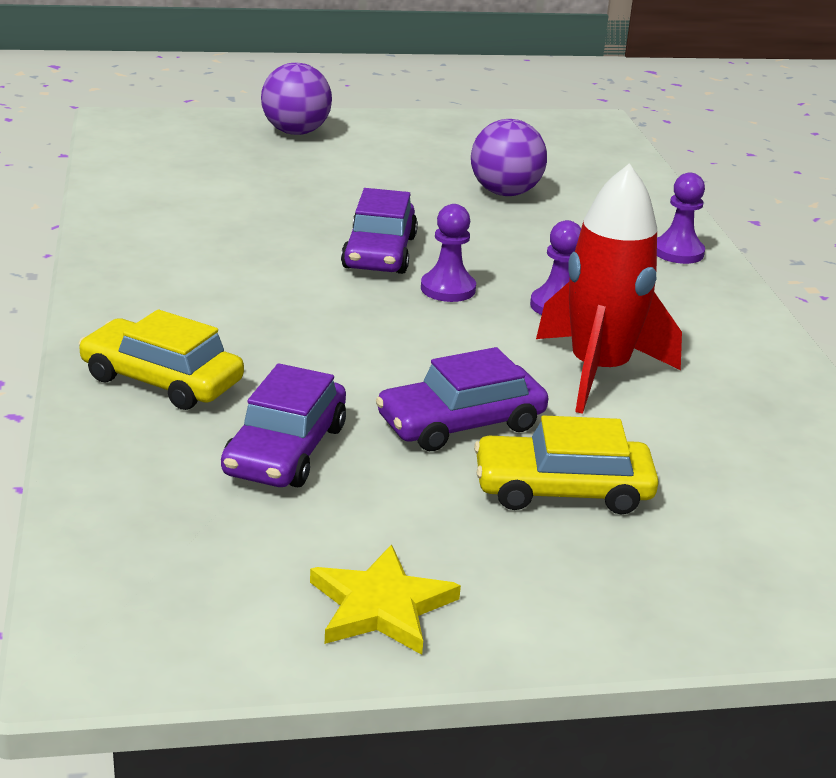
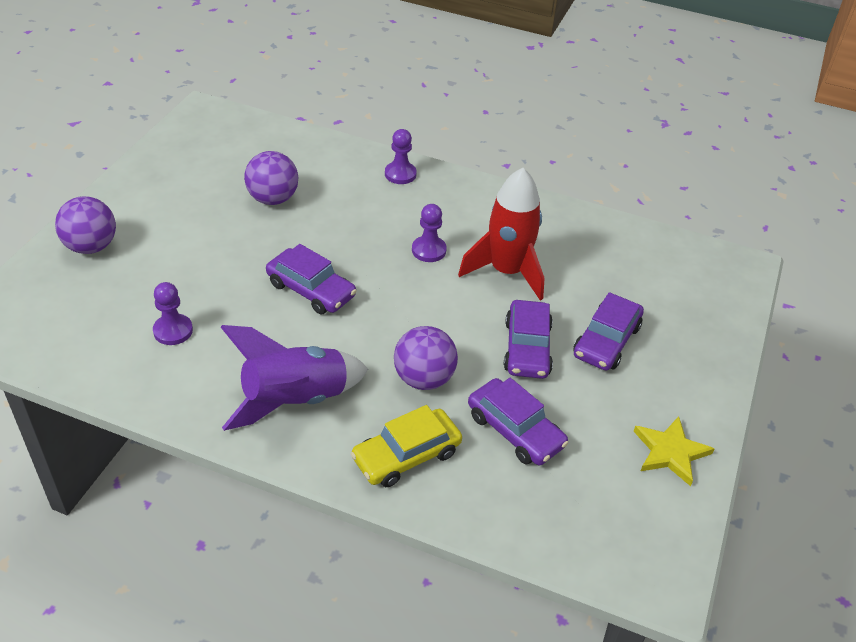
camera: 60 degrees left, 15 degrees up
purple pawn [421,204,476,302] -> purple pawn moved to [153,282,193,345]
yellow car [474,415,659,514] -> purple car [573,292,644,371]
none -> purple rocket [221,325,368,431]
none -> purple ball [394,326,458,390]

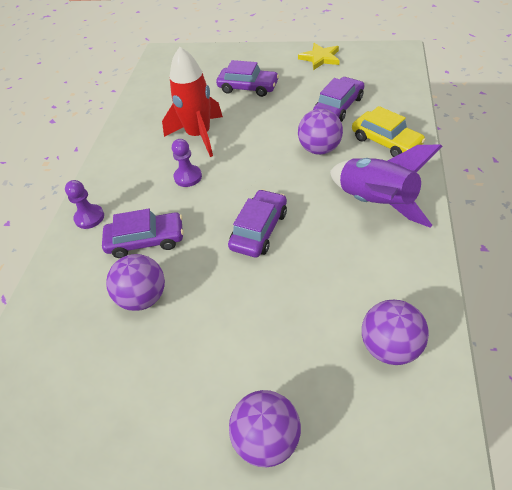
camera: 95 degrees left, 5 degrees up
purple pawn [153,282,193,345] -> none
purple car [504,300,553,379] -> purple car moved to [102,209,184,258]
none -> purple ball [362,300,429,365]

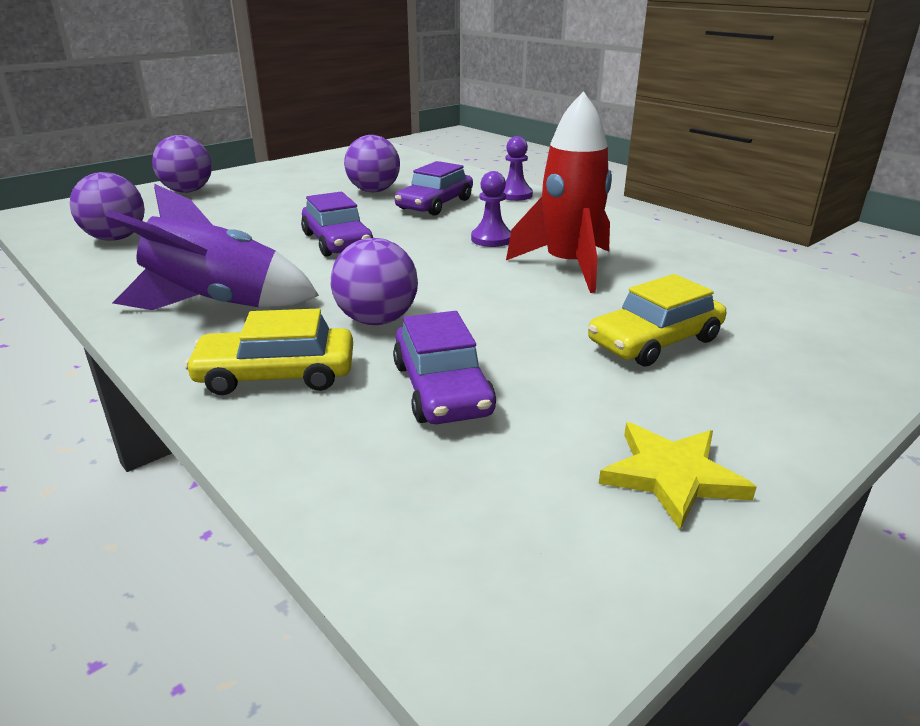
camera: 125 degrees right, 20 degrees down
purple car [216,60,279,97] -> yellow car [588,274,726,367]

